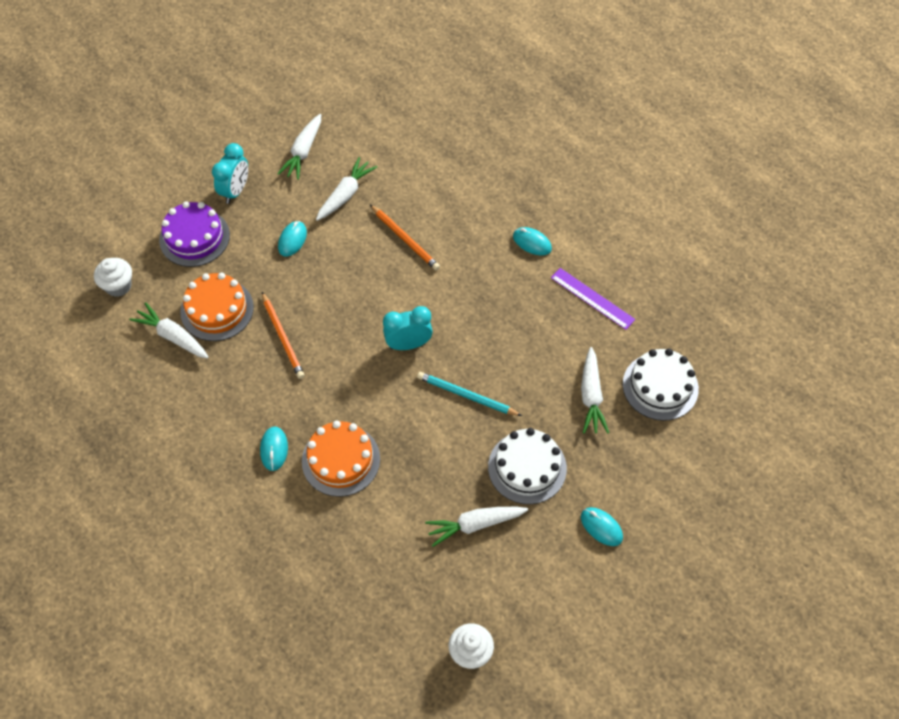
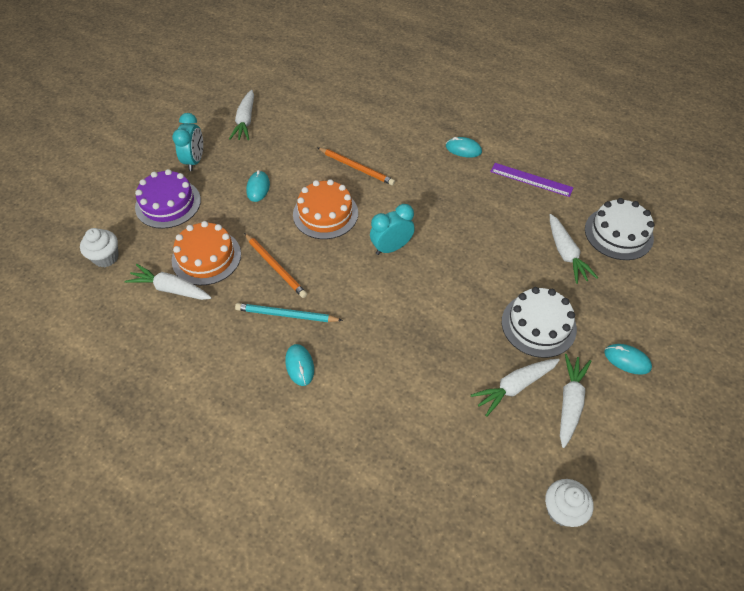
camera: 15 degrees left, 5 degrees down
orange cake [302,421,380,497] -> orange cake moved to [293,179,358,239]
white carrot [316,157,377,221] -> white carrot moved to [560,354,591,448]
turquoise pencil [417,372,522,416] -> turquoise pencil moved to [235,303,343,322]

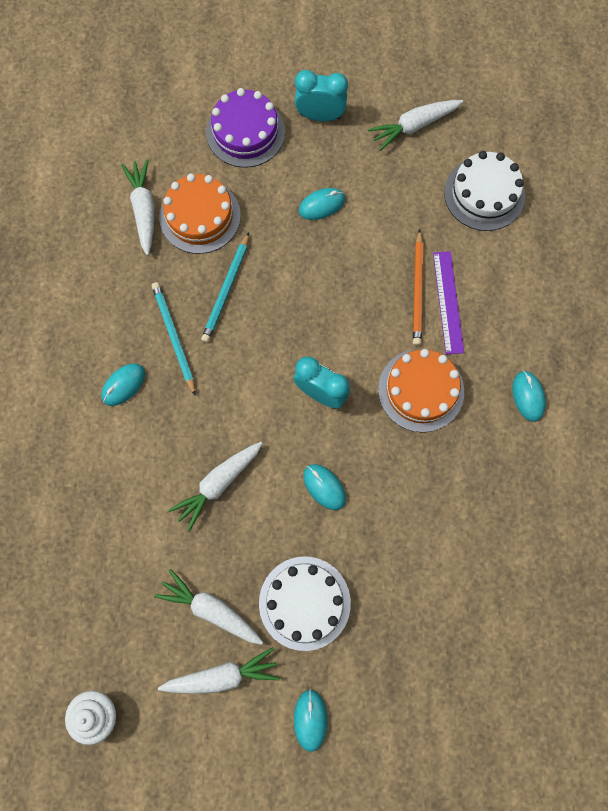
camera: 60 degrees right, 20 degrees up
white cupcake [80,228,119,267] -> none
turquoise clock [172,113,203,171] -> turquoise clock turned 150 degrees counterclockwise [295,70,348,121]
orange pencil [244,233,307,298] -> turquoise pencil [201,233,249,343]
orange cake [293,179,358,239] -> orange cake moved to [378,349,464,432]
purple ruler [490,163,573,197] -> purple ruler moved to [433,251,464,354]
white carrot [550,214,598,284] -> white carrot moved to [168,442,263,532]
white cake [585,198,655,260] -> white cake moved to [444,151,525,231]
none -> turquoise mouse [303,464,346,510]

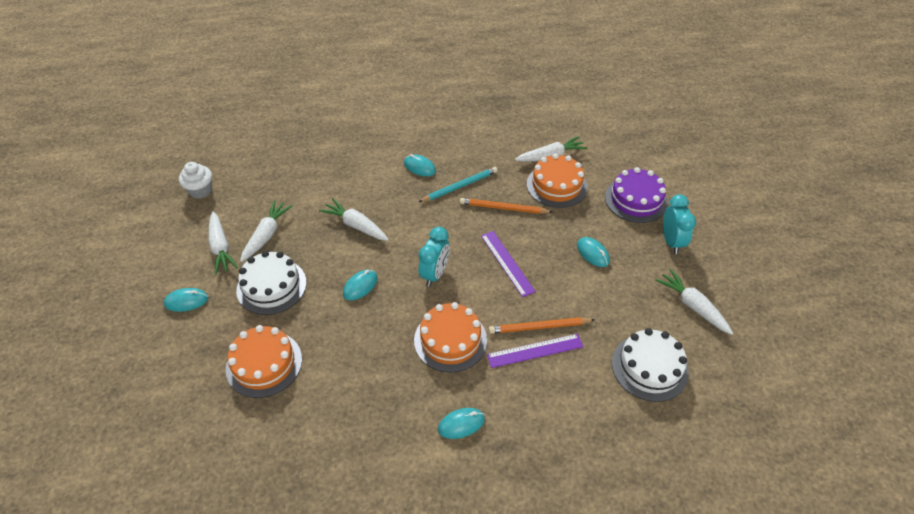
camera: 80 degrees right, 25 degrees down
turquoise pencil [201,233,249,343] -> orange pencil [460,198,552,214]
none -> orange cake [226,325,302,398]
none -> purple ruler [481,231,536,297]

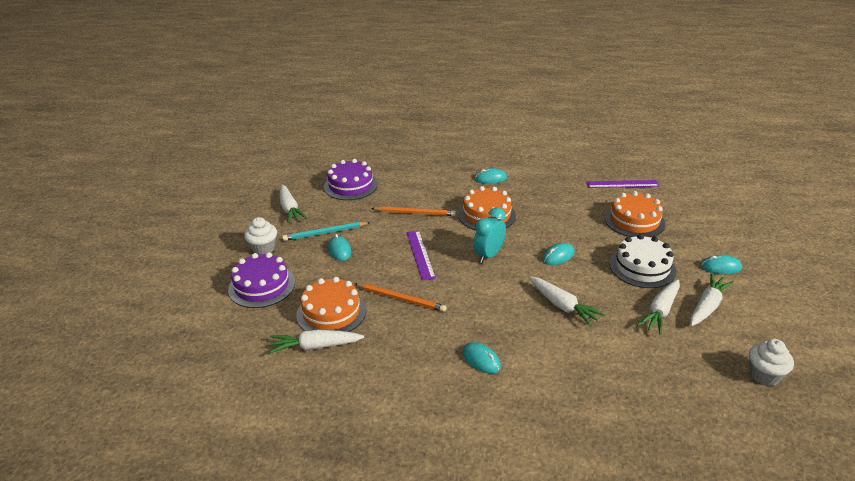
camera: 165 degrees left, 15 degrees down
white carrot [209,211,238,275] -> white carrot turned 45 degrees clockwise [690,274,734,326]
turquoise pencil [419,167,498,202] -> turquoise pencil moved to [282,222,371,241]
purple ruler [487,334,583,368] -> purple ruler moved to [586,180,659,188]
white cake [612,328,689,402] -> purple cake [324,159,378,200]
turquoise clock [663,194,696,254] -> white cupcake [244,217,277,255]

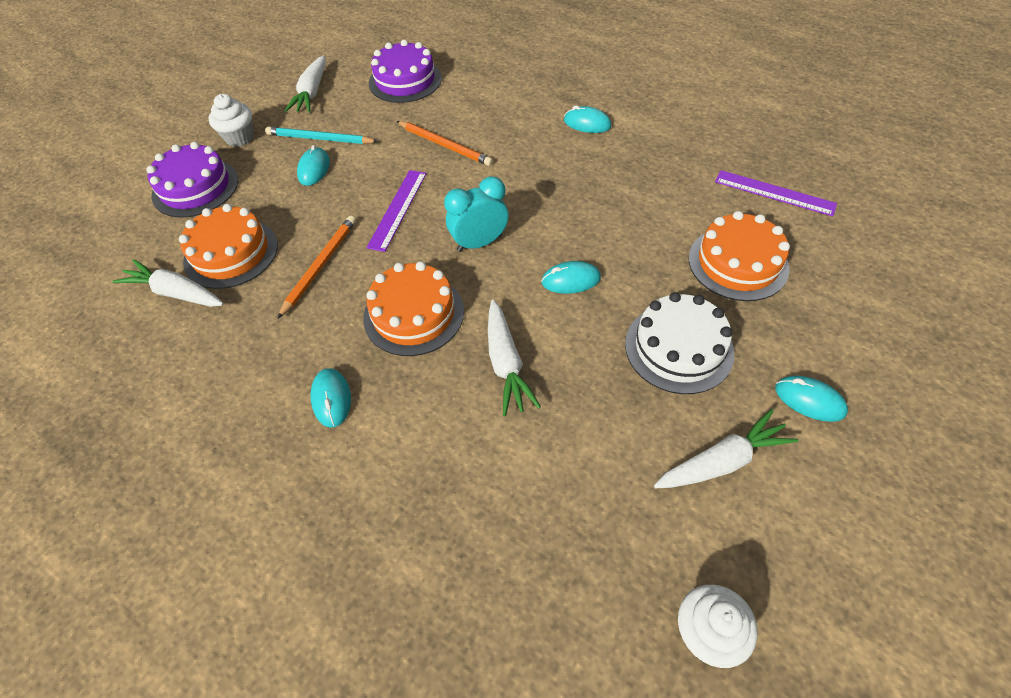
camera: 30 degrees right, 20 degrees up
orange pencil [355,283,446,312] -> orange pencil turned 120 degrees counterclockwise [277,216,356,319]
orange cake [458,186,516,230] -> orange cake moved to [363,261,464,356]
white carrot [637,279,680,335] -> none

